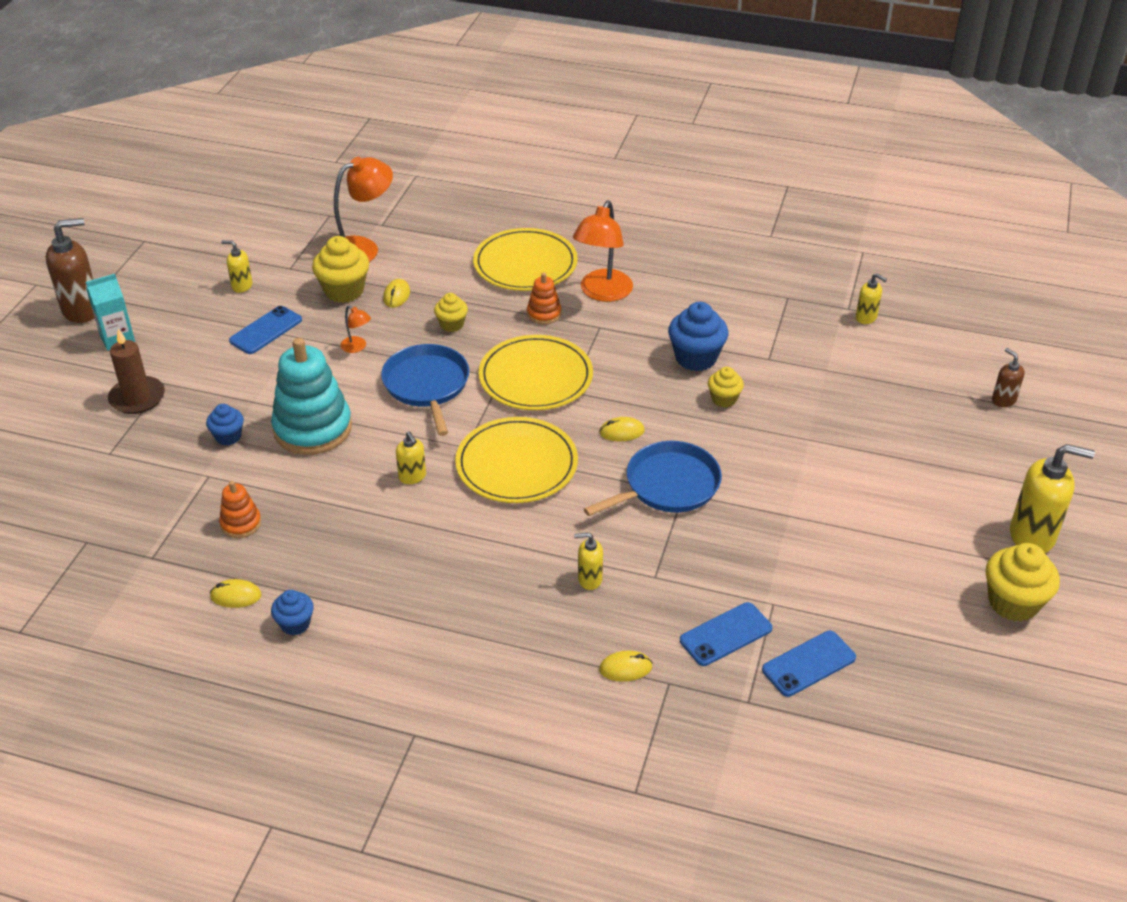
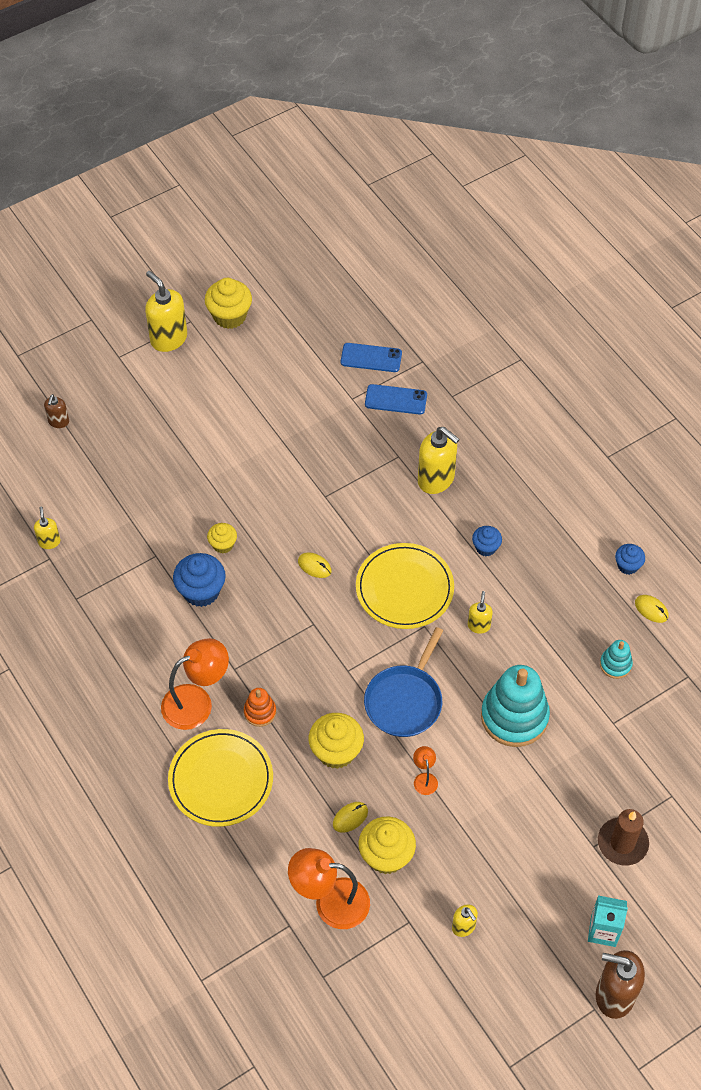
camera: 140 degrees left, 15 degrees up
blue cupcake [206,404,244,445] -> blue cupcake moved to [472,526,502,556]
orange stacking toy [219,481,261,538] -> turquoise stacking toy [600,640,633,679]
blue phone [229,306,302,354] -> none
yellow cupcake [434,293,468,332] -> yellow cupcake [309,713,364,769], size x1.72
yellow plate [478,335,593,410] -> none
yellow soap dispenser [574,532,603,590] -> yellow soap dispenser [418,427,460,494], size x1.91
blue pan [584,441,722,516] -> none
yellow mouse [599,651,652,682] -> none

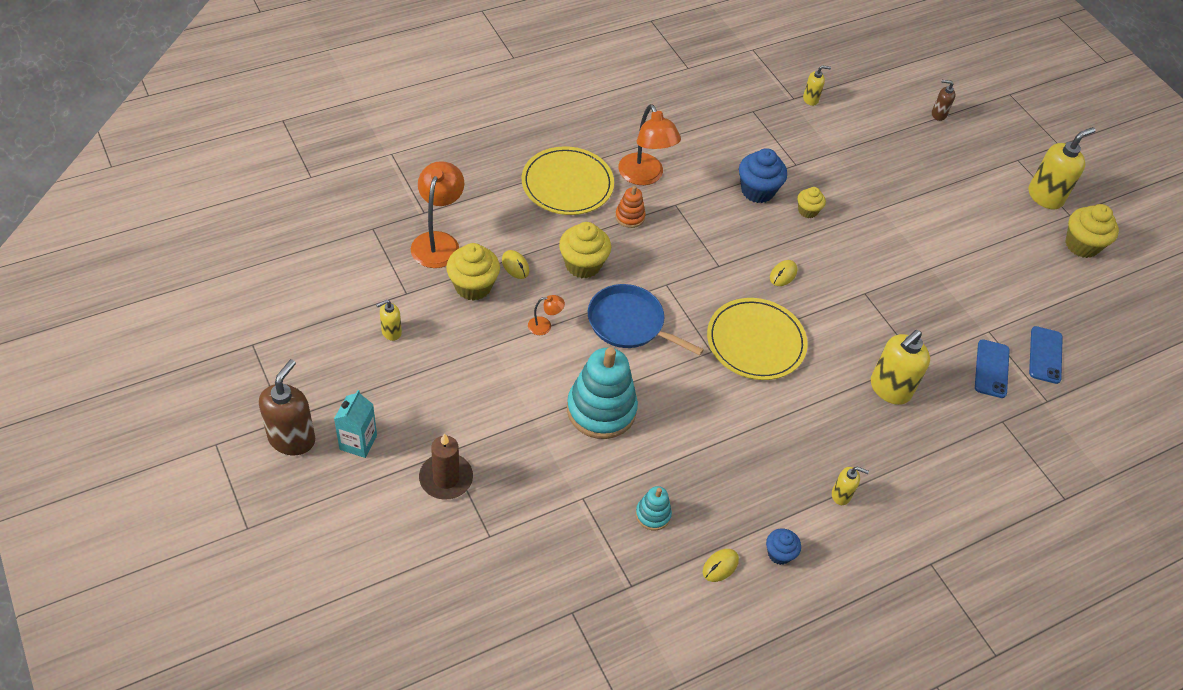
camera: 90 degrees right, 5 degrees down
yellow soap dispenser [468,591,493,634] -> yellow soap dispenser moved to [832,467,869,505]
blue cupcake [472,526,502,556] -> none

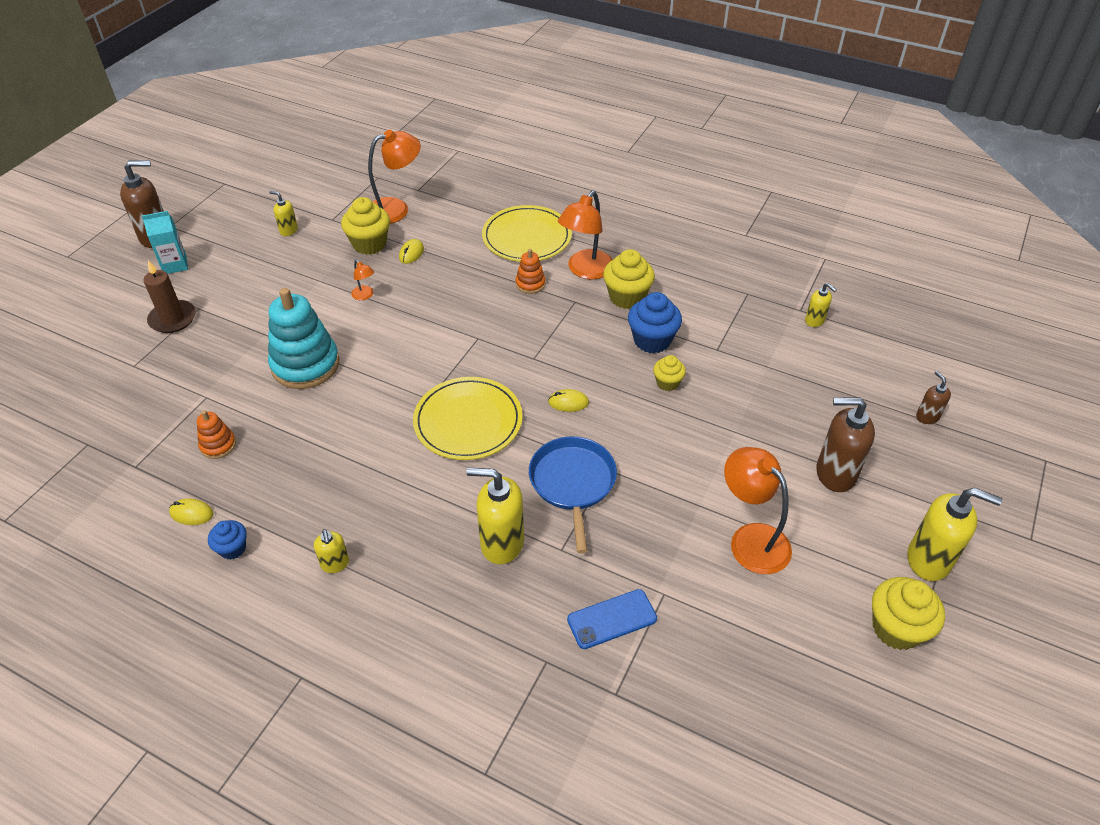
camera: 60 degrees right, 5 degrees down
yellow cupcake [559,222,611,279] -> yellow cupcake moved to [603,249,655,309]
blue pan [588,284,704,355] -> blue pan moved to [529,437,617,553]
turquoise stacking toy [636,486,672,530] -> orange stacking toy [197,410,236,459]
blue phone [1029,326,1063,384] -> none
none -> orange lamp [724,447,792,574]
none -> brown soap dispenser [816,397,875,492]

